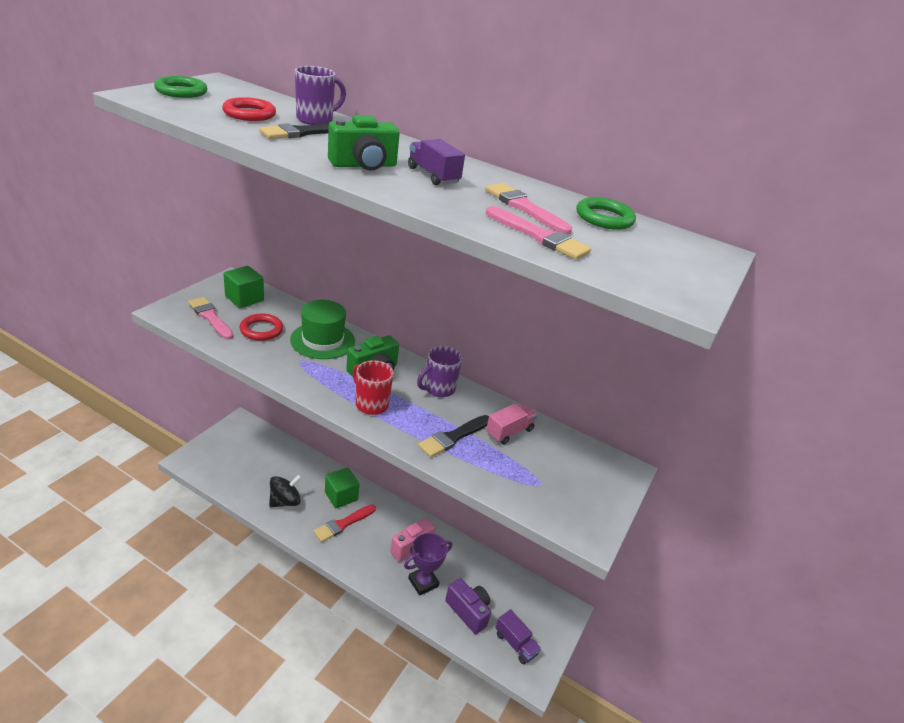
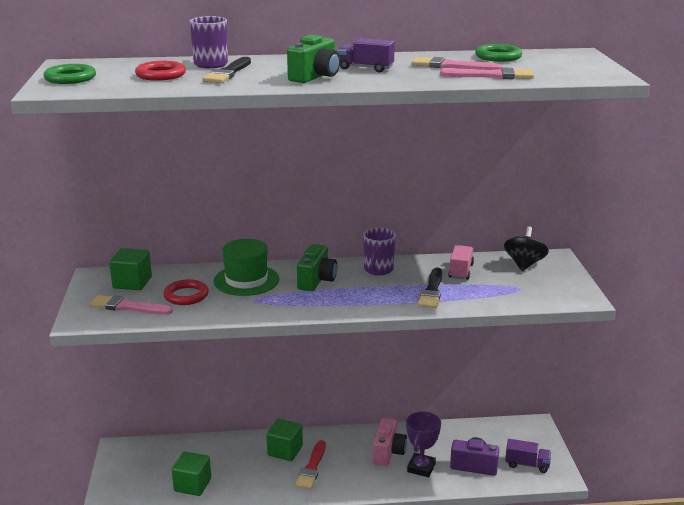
camera: 30 degrees left, 10 degrees down
black spinning top [269,474,302,507] -> black spinning top moved to [504,227,549,271]
red mug [353,360,394,415] -> none
none -> green cube [172,452,211,496]

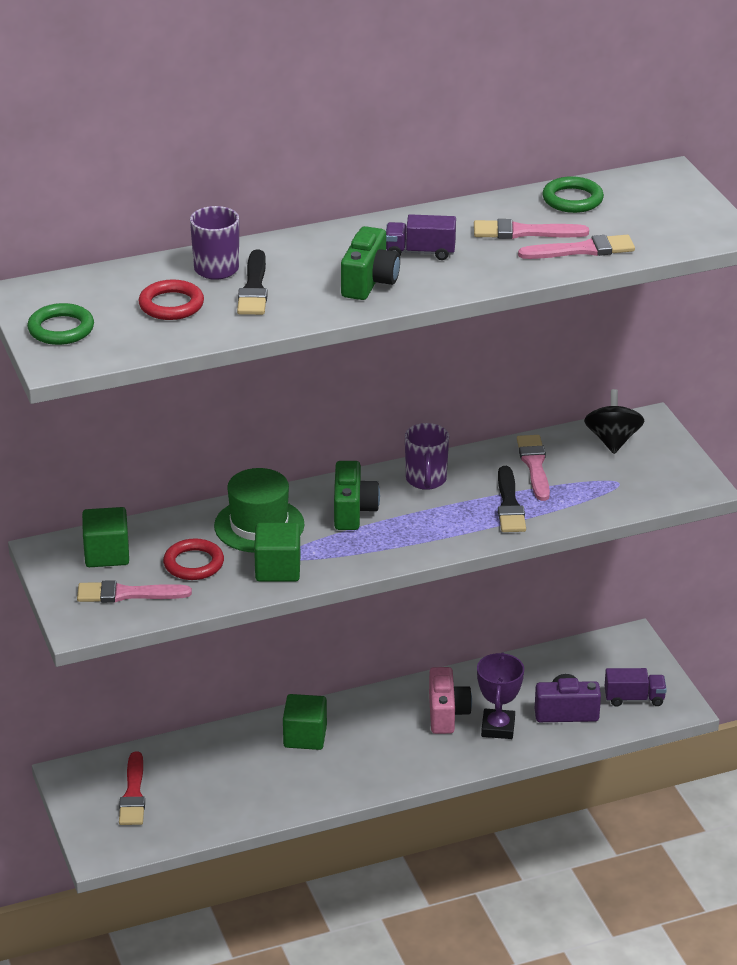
camera: 15 degrees left, 10 degrees up
green cube [172,452,211,496] -> green cube moved to [254,523,301,581]
red brush [295,440,326,489] -> red brush moved to [119,751,145,825]
pink truck [448,245,474,280] -> pink brush [517,435,550,501]

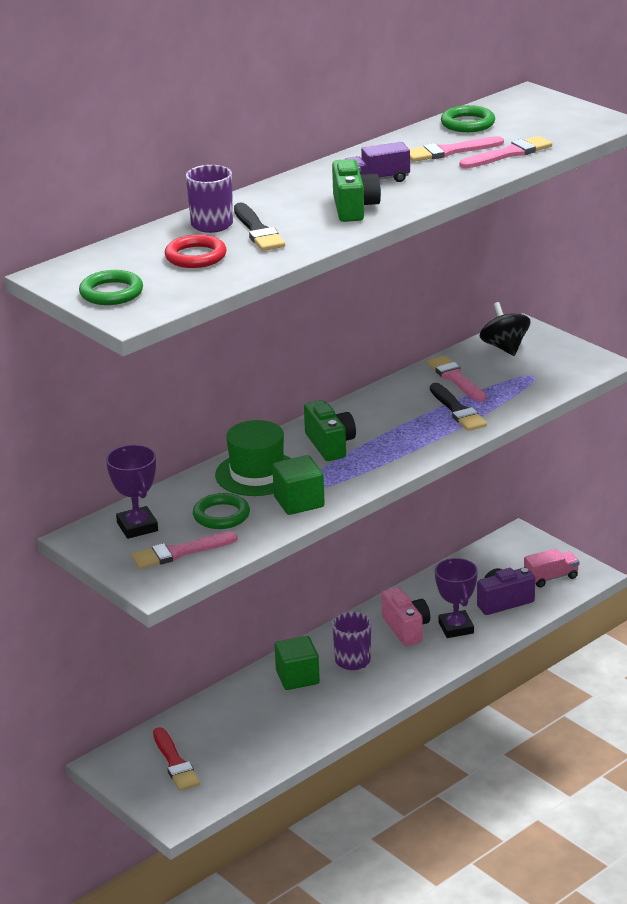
camera: 20 degrees left, 5 degrees down
green cube [82,507,129,567] -> purple trophy [106,445,158,539]
red ring [163,539,224,580] -> green ring [193,493,250,529]
purple mug [405,423,449,490] -> purple mug moved to [332,612,371,670]
purple truck [605,668,667,707] -> pink truck [524,548,580,587]

